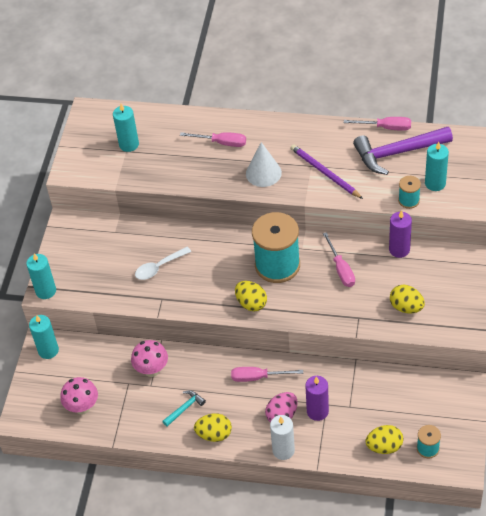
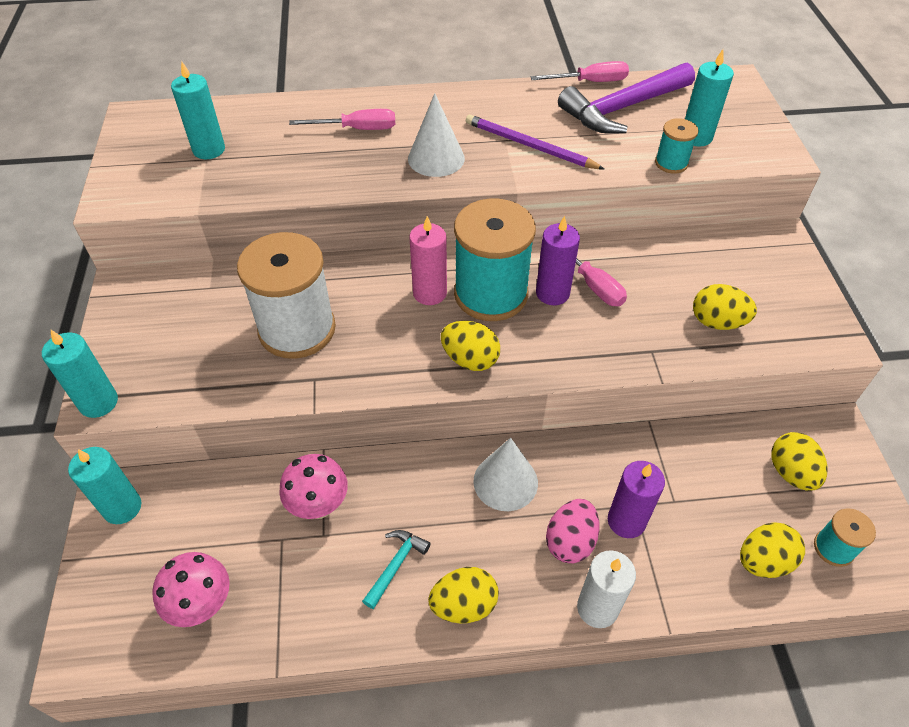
camera: 20 degrees left, 0 degrees up
white spoon [135,247,191,280] -> white spool [237,232,336,359]
pink screwdriver [231,367,303,382] -> white cone [473,438,538,511]
purple candle [389,210,412,258] -> purple candle moved to [536,216,580,305]
none -> pink candle [409,216,447,305]
none -> yellow egg [771,432,828,491]

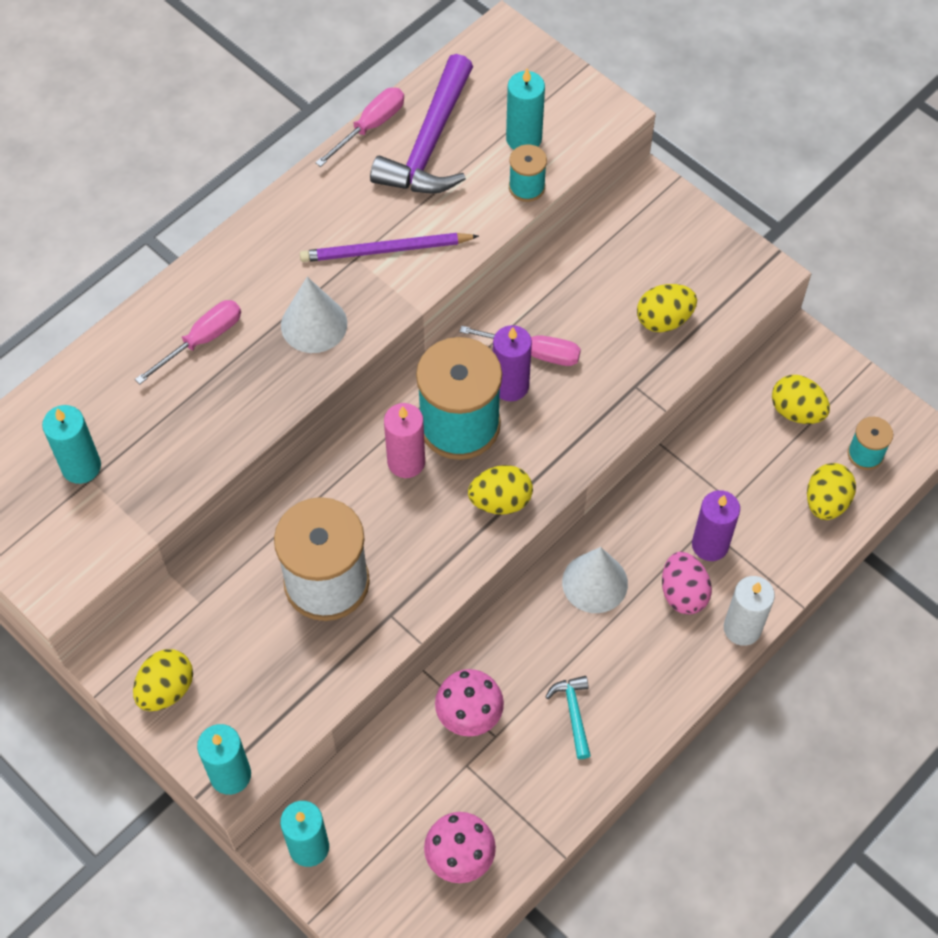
camera: 40 degrees left, 10 degrees up
yellow egg [428,567,499,623] -> yellow egg moved to [133,649,193,711]

